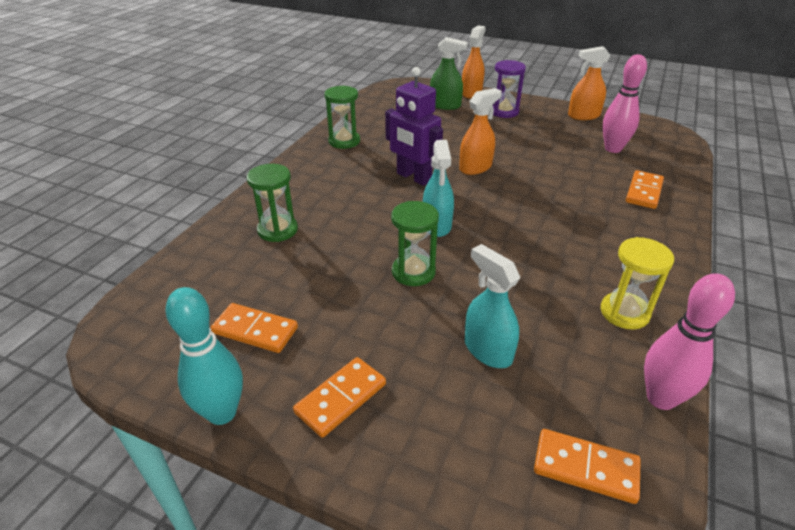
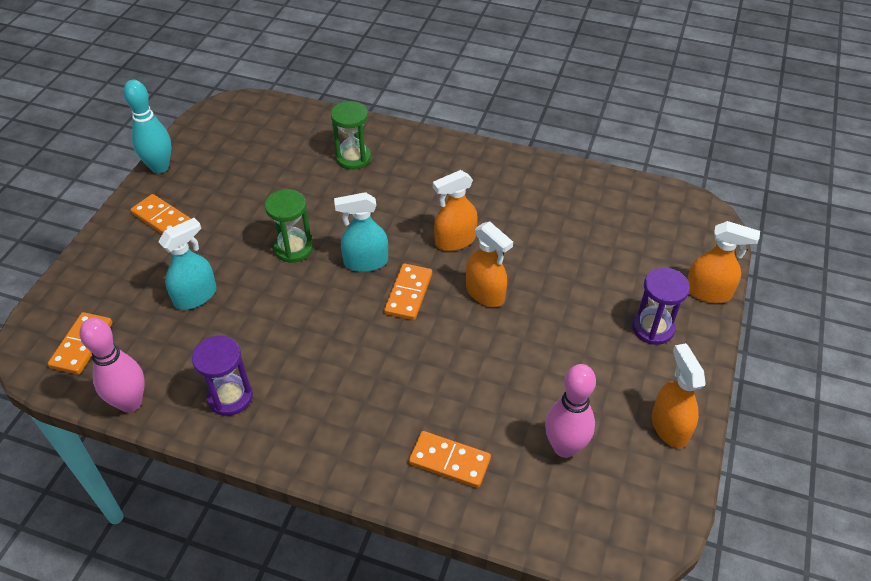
camera: 85 degrees right, 10 degrees up
orange domino [211,303,298,353] -> orange domino moved to [384,263,432,320]
green hourglass [324,85,360,149] -> none
purple robot [385,67,443,186] -> orange spray bottle [433,170,478,251]
green spray bottle [430,37,468,110] -> none
yellow hourglass [601,237,674,329] -> purple hourglass [192,336,253,416]

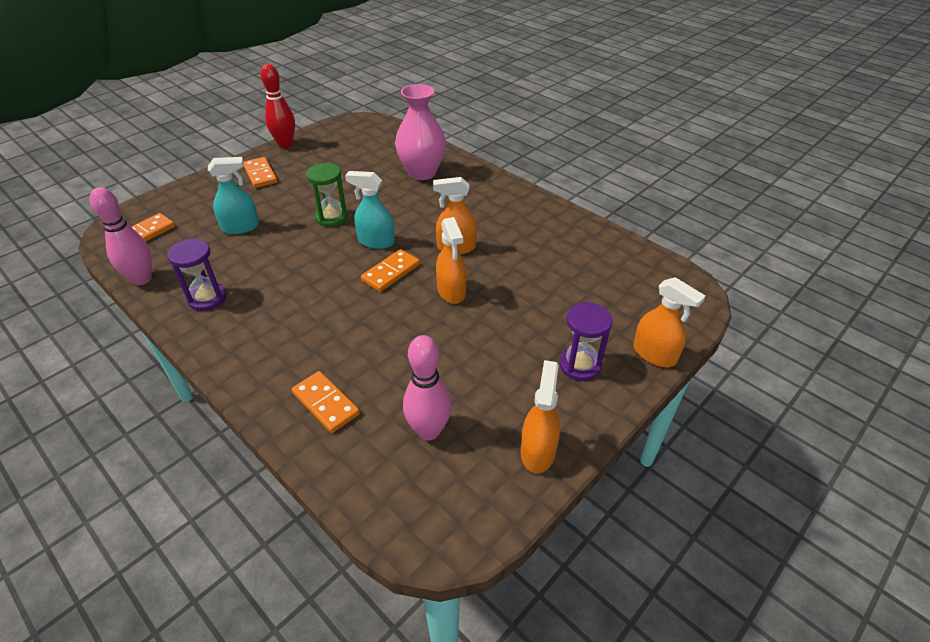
camera: 25 degrees right, 5 degrees down
turquoise bowling pin [123,80,171,173] -> red bowling pin [261,64,295,148]
green hourglass [331,101,371,170] -> pink vase [395,84,446,180]

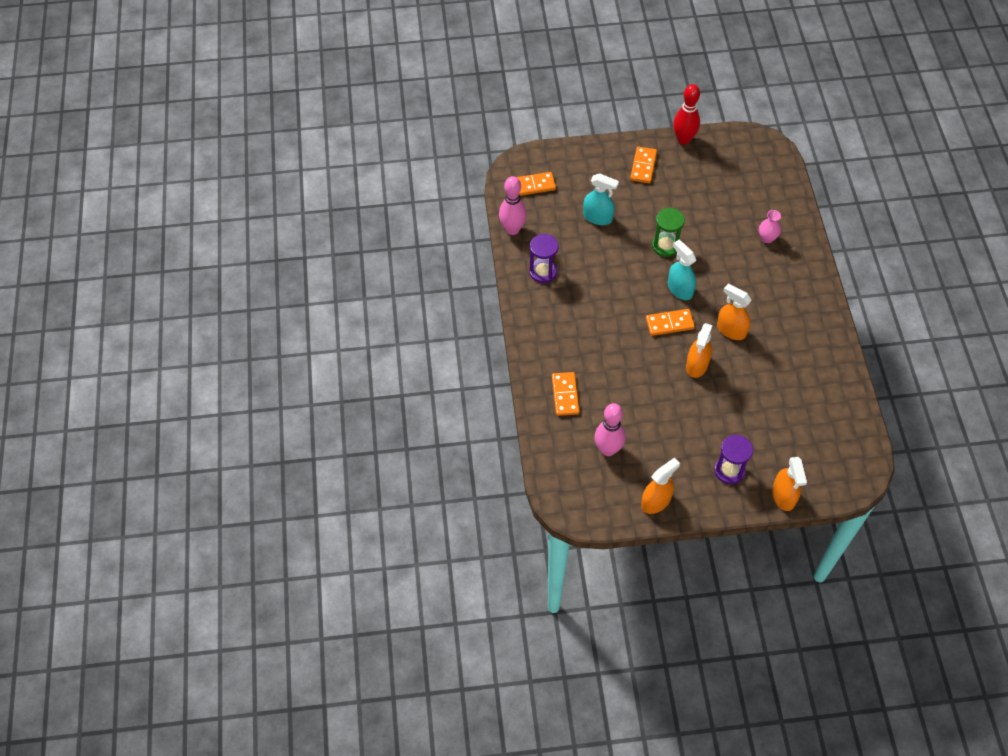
camera: 40 degrees right, 15 degrees up
pink vase [395,84,446,180] -> pink vase [759,210,781,243], size x0.48

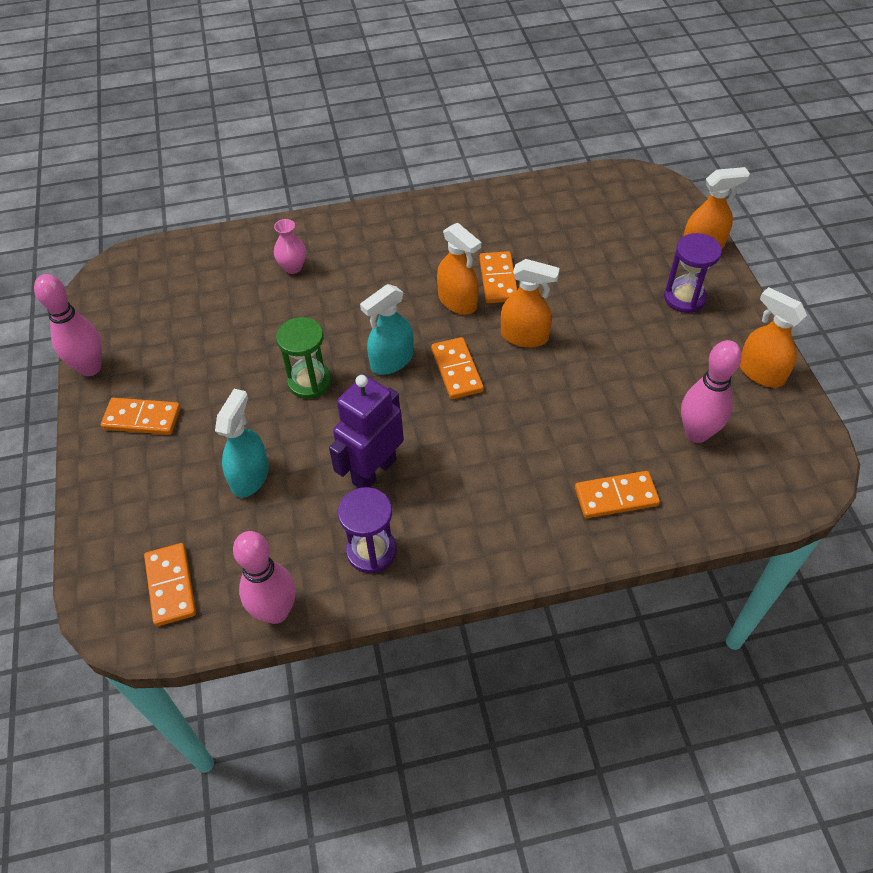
camera: 95 degrees left, 5 degrees down
red bowling pin [673,84,700,145] -> pink bowling pin [34,274,102,376]
orange spray bottle [717,284,752,340] -> orange spray bottle turned 75 degrees counterclockwise [437,223,481,315]
none -> purple robot [329,375,404,488]
none -> orange domino [479,251,517,303]

